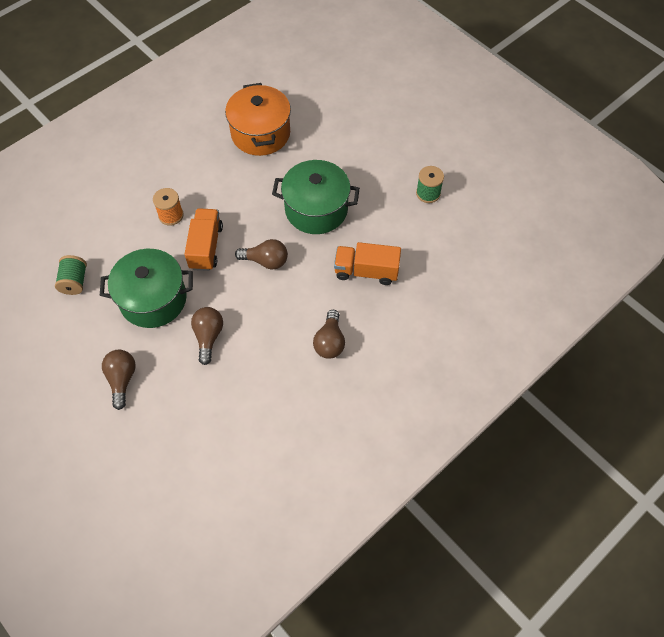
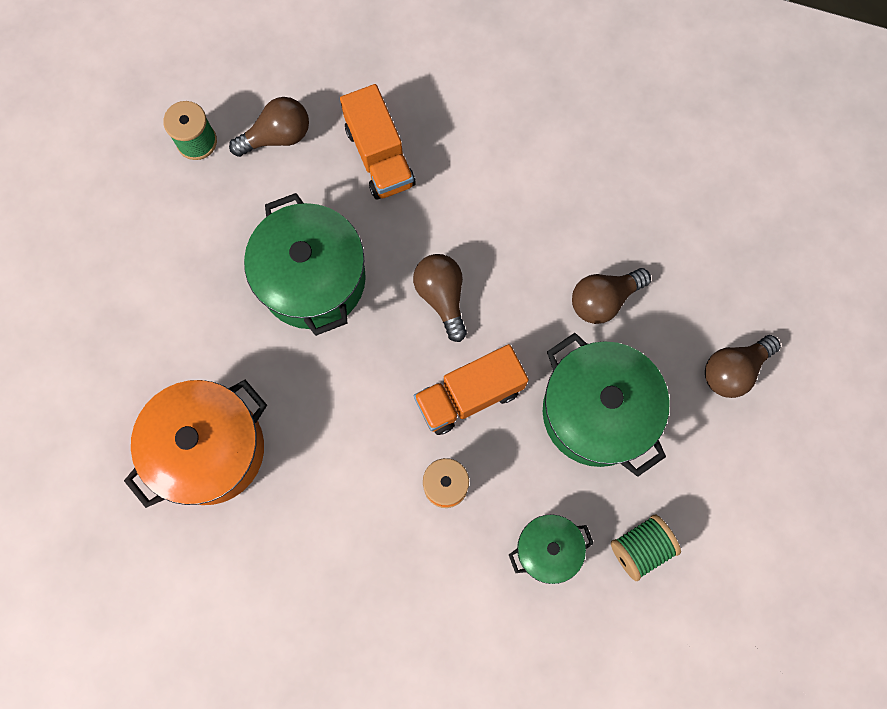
camera: 120 degrees left, 15 degrees up
brown light bulb [313,310,345,359] -> brown light bulb moved to [229,97,309,157]
none -> green pot [509,514,594,584]

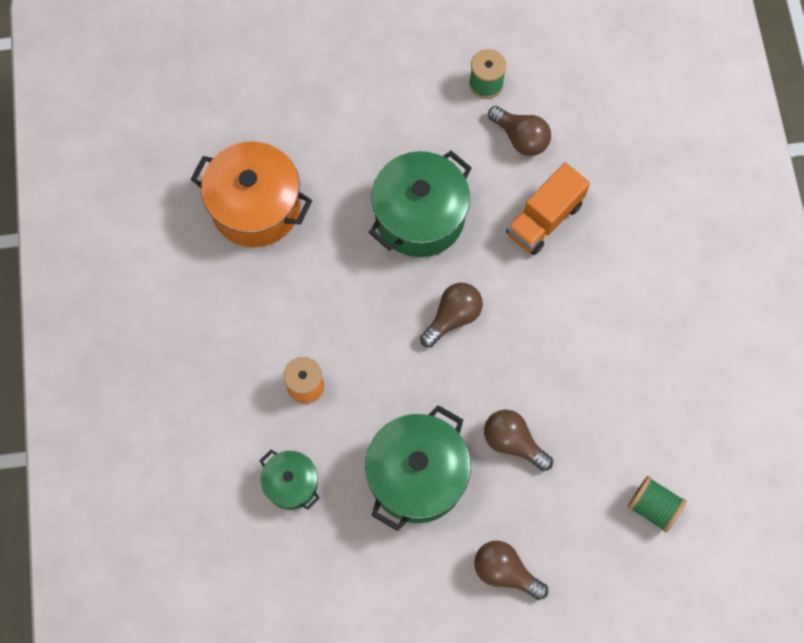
camera: 65 degrees right, 5 degrees down
orange truck [414,344,529,435] -> none
green spool [611,514,681,581] -> green spool moved to [628,476,686,533]

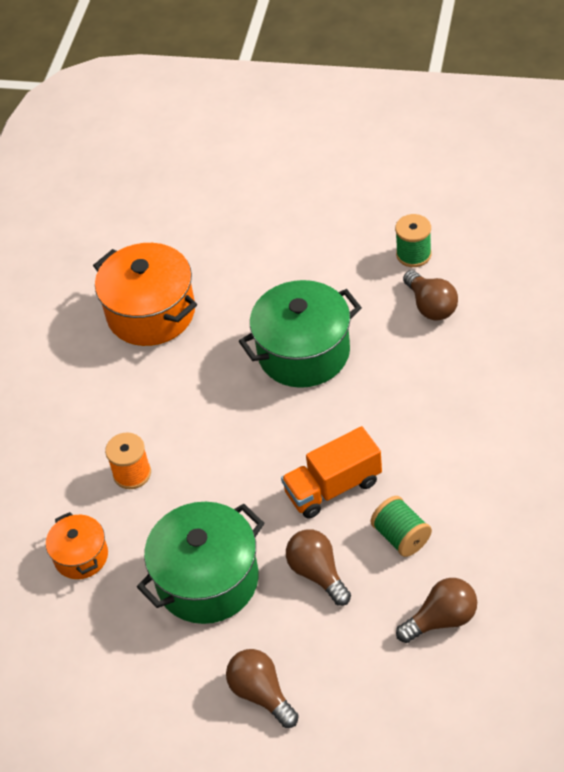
camera: 25 degrees right, 20 degrees down
green pot [260,450,320,510] -> orange pot [46,512,108,579]
brown light bulb [420,283,483,347] -> brown light bulb moved to [396,578,477,643]
orange truck [506,163,590,255] -> orange truck moved to [281,426,382,519]
green spool [628,476,686,533] -> green spool moved to [371,496,432,557]

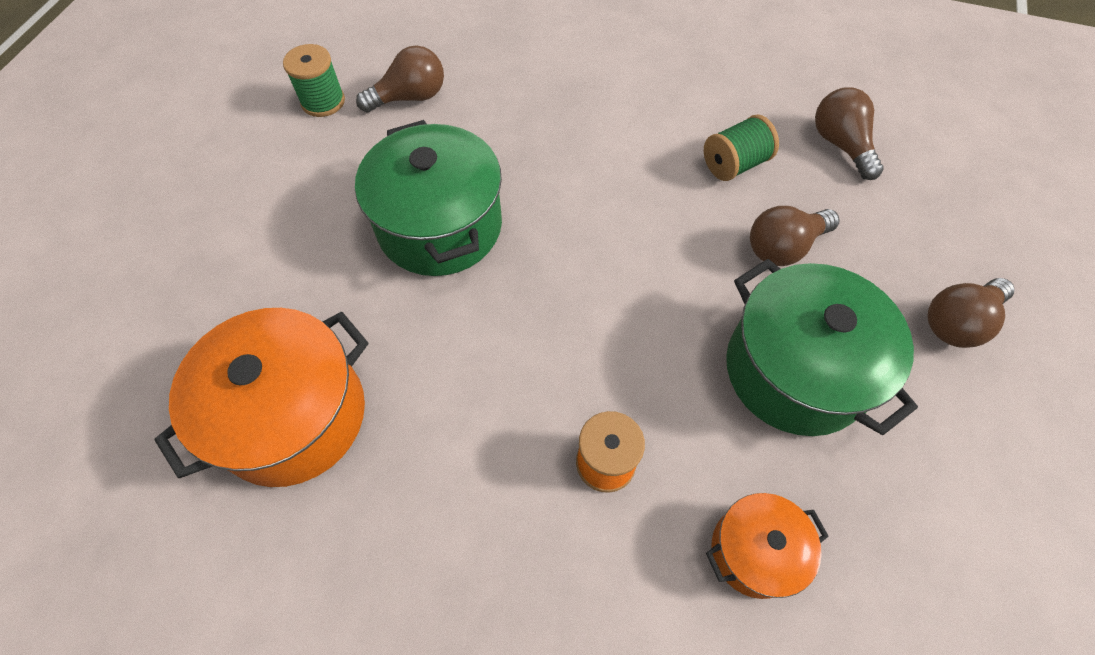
camera: 90 degrees left, 10 degrees up
orange truck [281,426,382,519] -> none

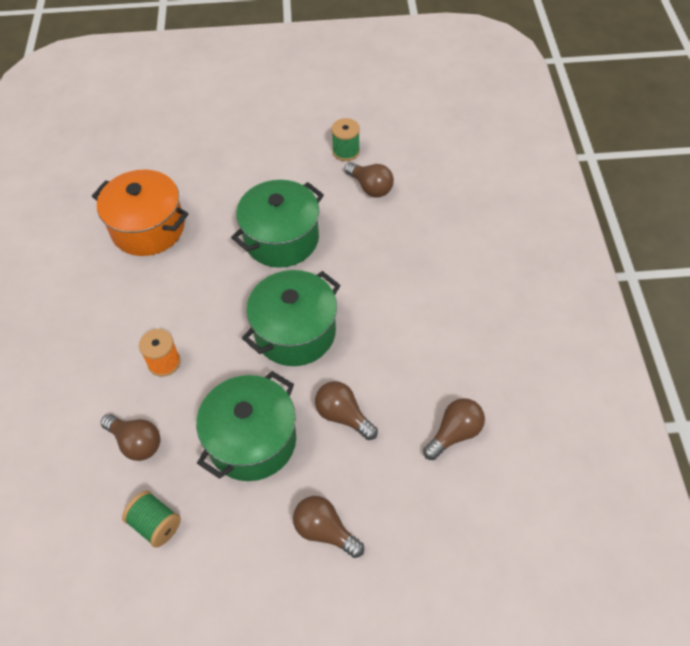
camera: 70 degrees right, 5 degrees down
green spool [704,115,779,181] -> green spool moved to [122,491,181,548]
orange pot [706,493,829,599] -> brown light bulb [101,414,160,461]
none -> green pot [242,270,341,366]

